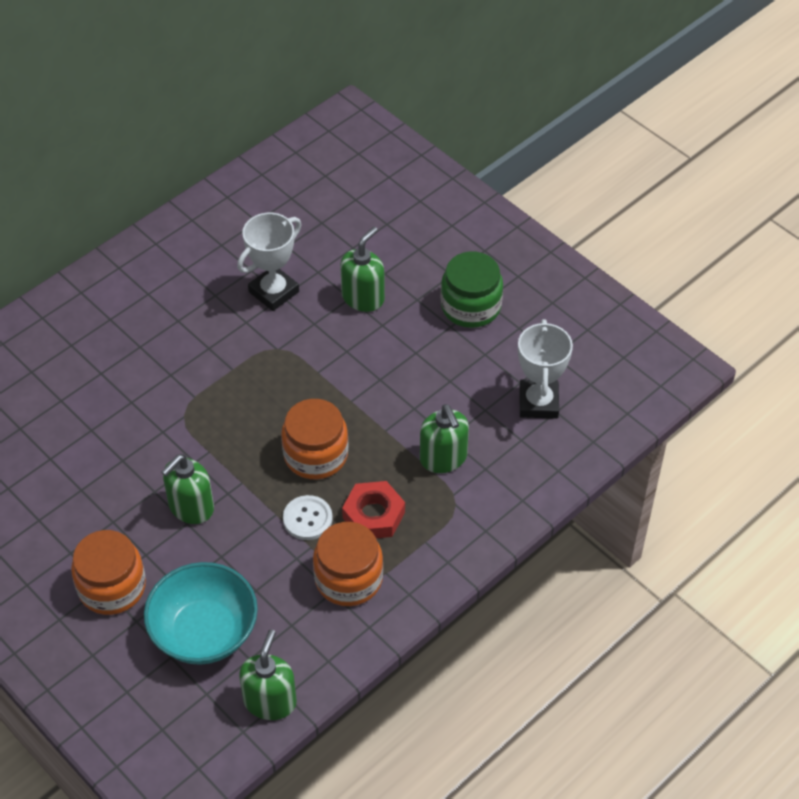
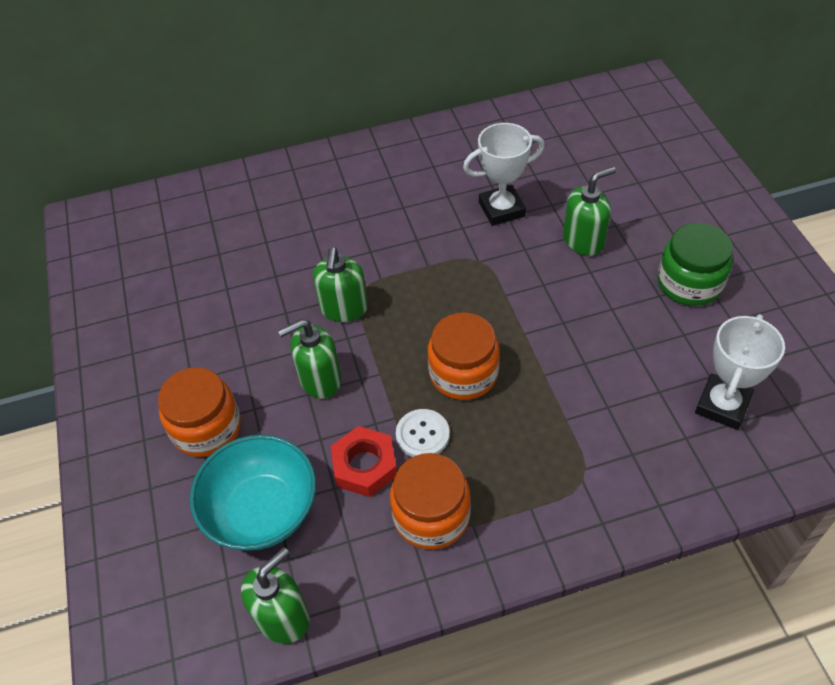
camera: 30 degrees right, 0 degrees up
red nut [342,481,405,538] -> red nut moved to [331,426,397,497]
green soap dispenser [420,404,469,473] -> green soap dispenser moved to [313,247,368,322]

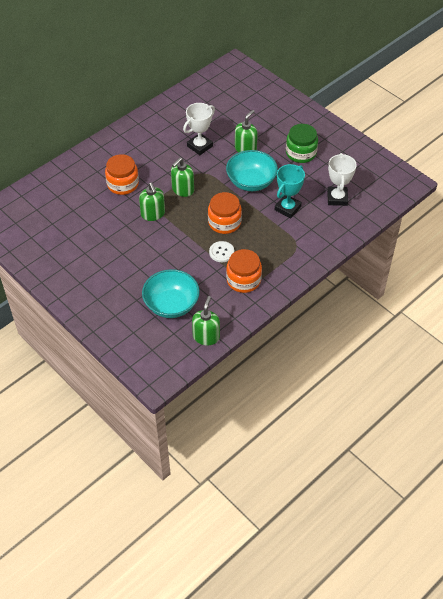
camera: 30 degrees left, 0 degrees up
orange jar [158,367,241,457] -> orange jar moved to [105,154,139,195]
green soap dispenser [278,319,342,399] -> green soap dispenser moved to [171,157,194,197]
red nut [331,426,397,497] -> none
none -> turquoise bowl [226,150,278,191]
none -> turquoise trophy [275,164,305,218]

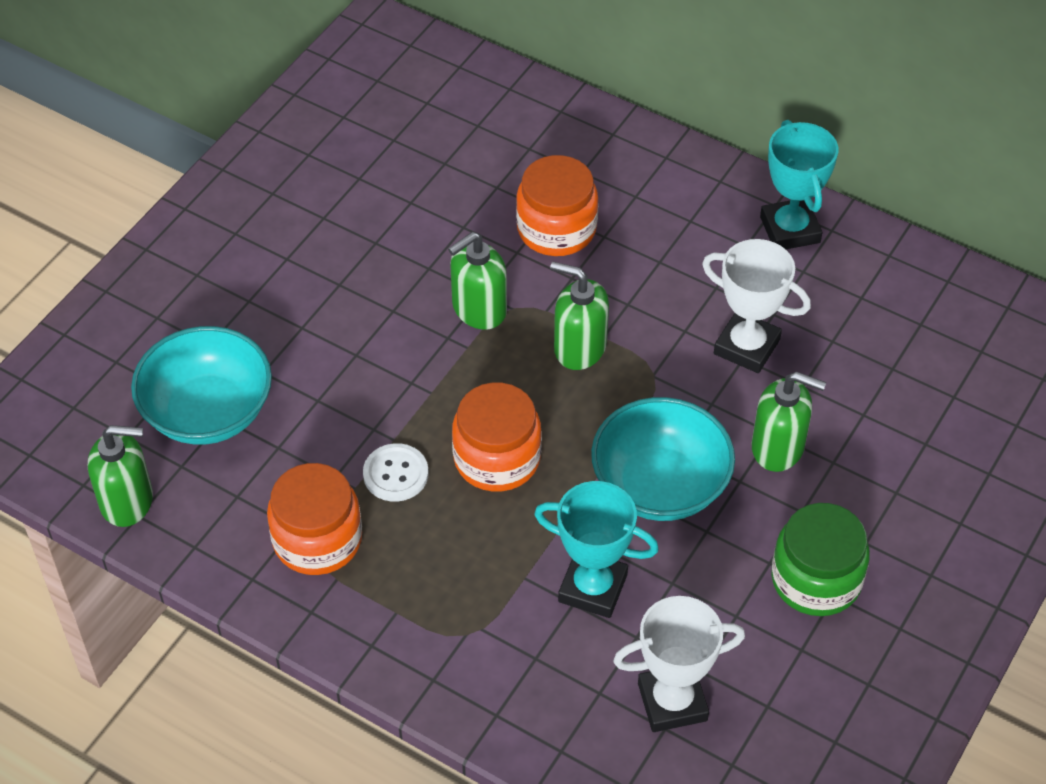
camera: 75 degrees right, 0 degrees up
none -> turquoise trophy [760,120,838,249]

